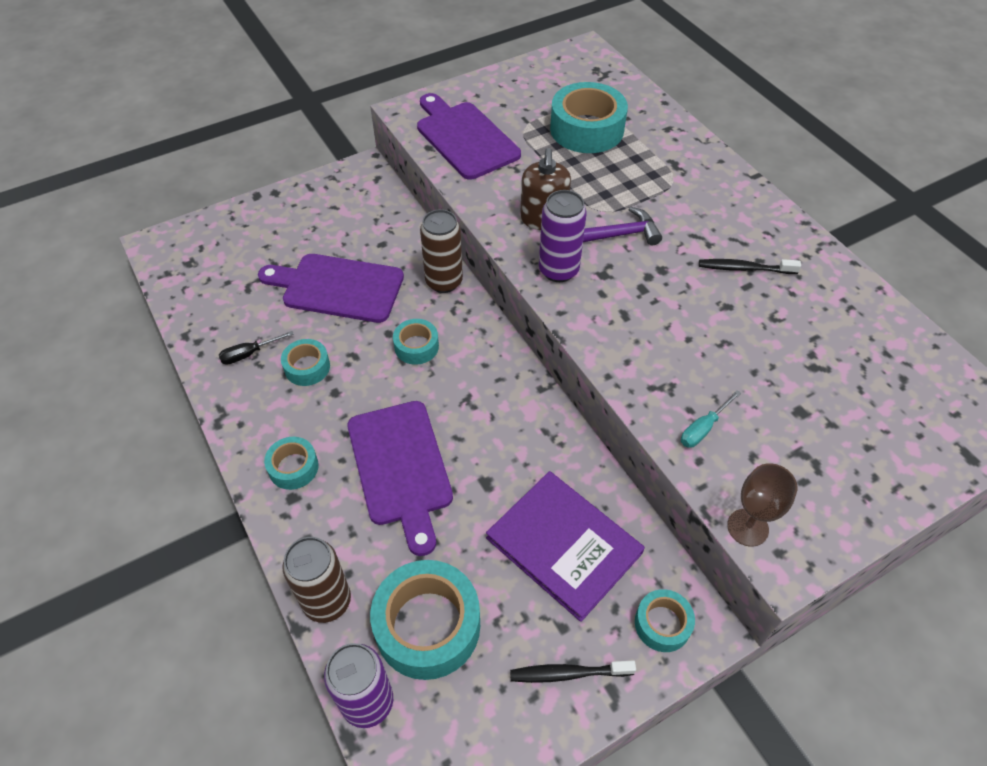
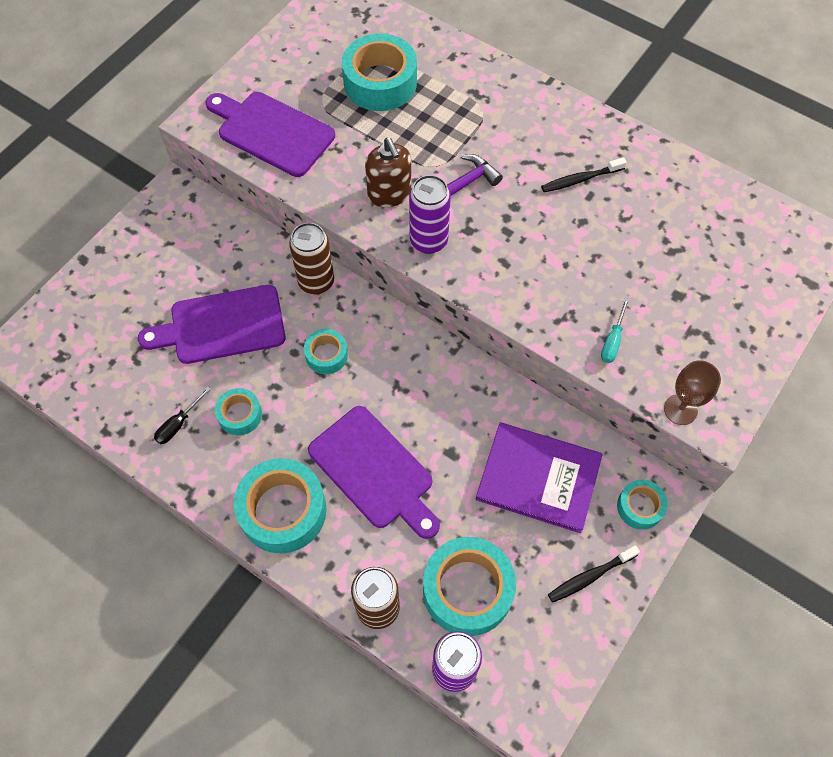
camera: 25 degrees left, 10 degrees up
turquoise tape [264,437,319,490] -> turquoise tape [234,458,327,553], size x1.88

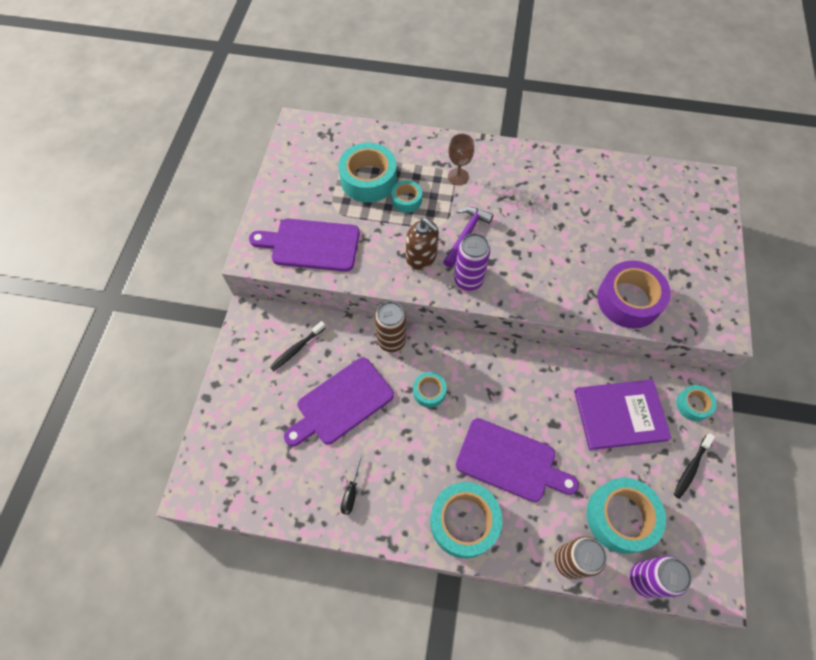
camera: 25 degrees left, 0 degrees up
turquoise tape [215,388,262,435] -> turquoise tape moved to [391,180,422,213]
black toothbrush [541,157,627,192] -> black toothbrush moved to [270,321,326,371]
turquoise screwdriver [601,298,629,363] -> purple tape [597,261,671,329]
brown goblet [664,360,721,425] -> brown goblet moved to [448,134,474,185]

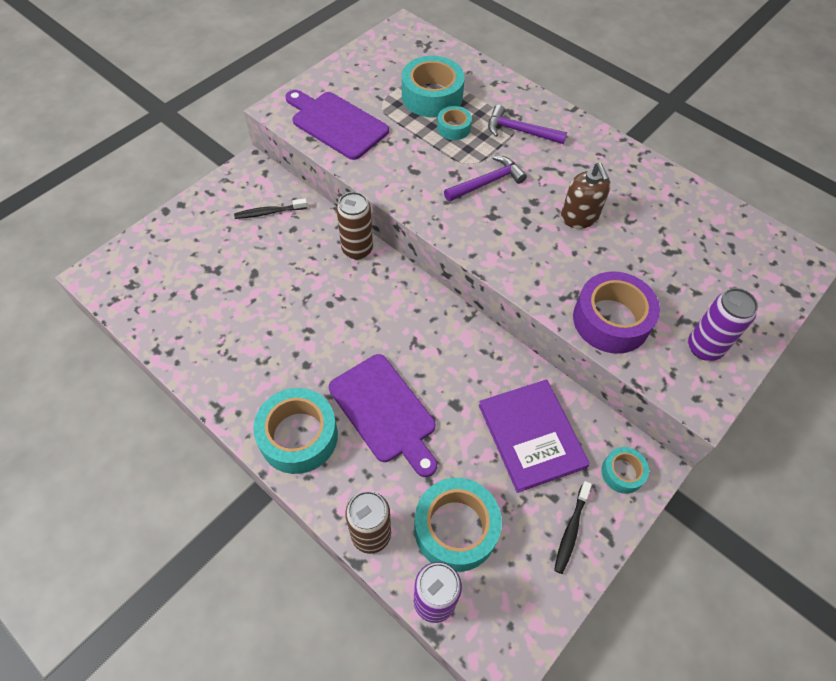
camera: 30 degrees right, 5 degrees down
purple cutting board [284,357,394,446] -> none
black screwdriver [341,454,363,515] -> none
brown soap dispenser [406,218,439,270] -> brown soap dispenser moved to [561,163,611,229]
turquoise tape [413,372,447,408] -> none
brown goblet [448,134,474,185] -> purple hammer [488,105,567,144]
purple can [454,233,490,291] -> purple can moved to [688,288,758,361]
purple book [574,380,672,450] -> purple book turned 45 degrees clockwise [479,379,590,493]
black toothbrush [674,433,715,499] -> black toothbrush turned 45 degrees counterclockwise [554,481,592,574]

